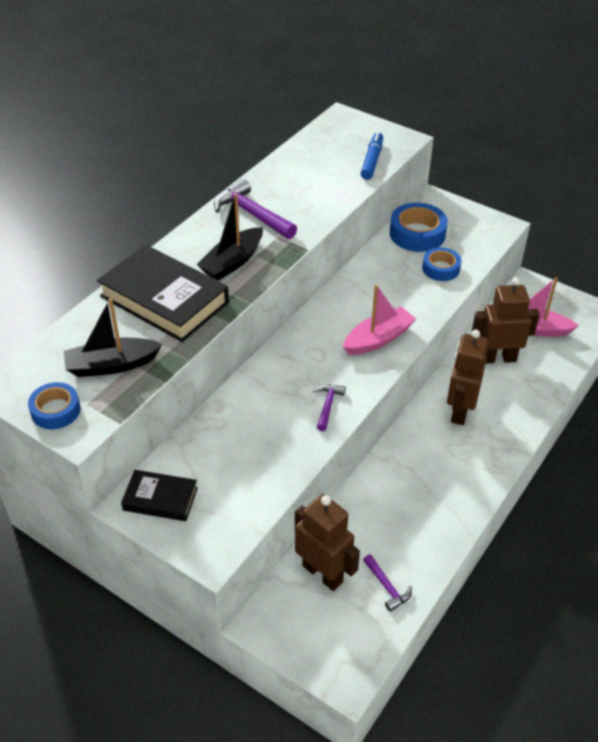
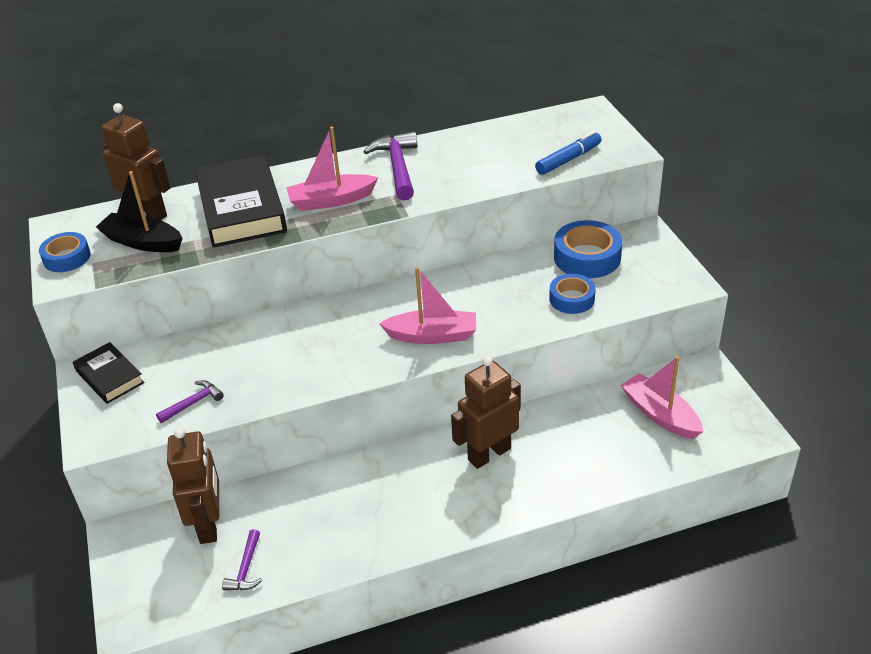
camera: 40 degrees right, 5 degrees down
black boat [197,193,263,281] -> pink boat [286,127,378,211]
purple hammer [313,384,346,431] -> purple hammer moved to [156,380,224,423]
brown robot [471,277,540,363] -> brown robot moved to [101,103,171,220]

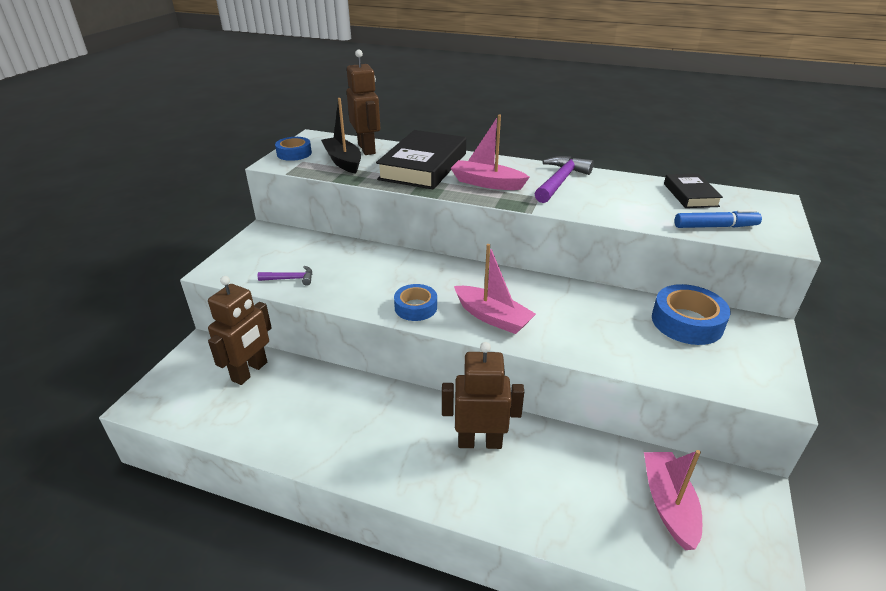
camera: 35 degrees right, 5 degrees down
black book [73,342,145,404] -> black book moved to [664,173,723,208]
purple hammer [222,529,262,590] -> none
blue tape [549,274,596,314] -> blue tape moved to [394,284,437,321]

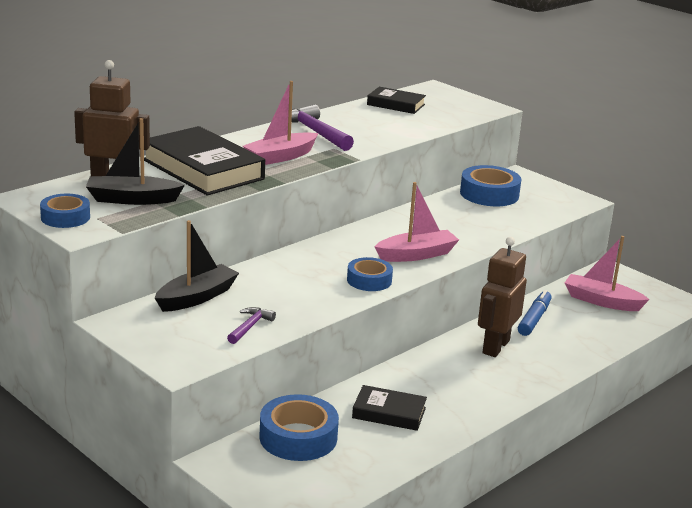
camera: 65 degrees left, 10 degrees down
brown robot [208,276,272,385] -> blue tape [259,394,339,461]
blue marker [675,210,762,228] -> blue marker moved to [518,290,552,336]
none -> black boat [155,220,239,312]
none -> black book [352,385,427,431]

